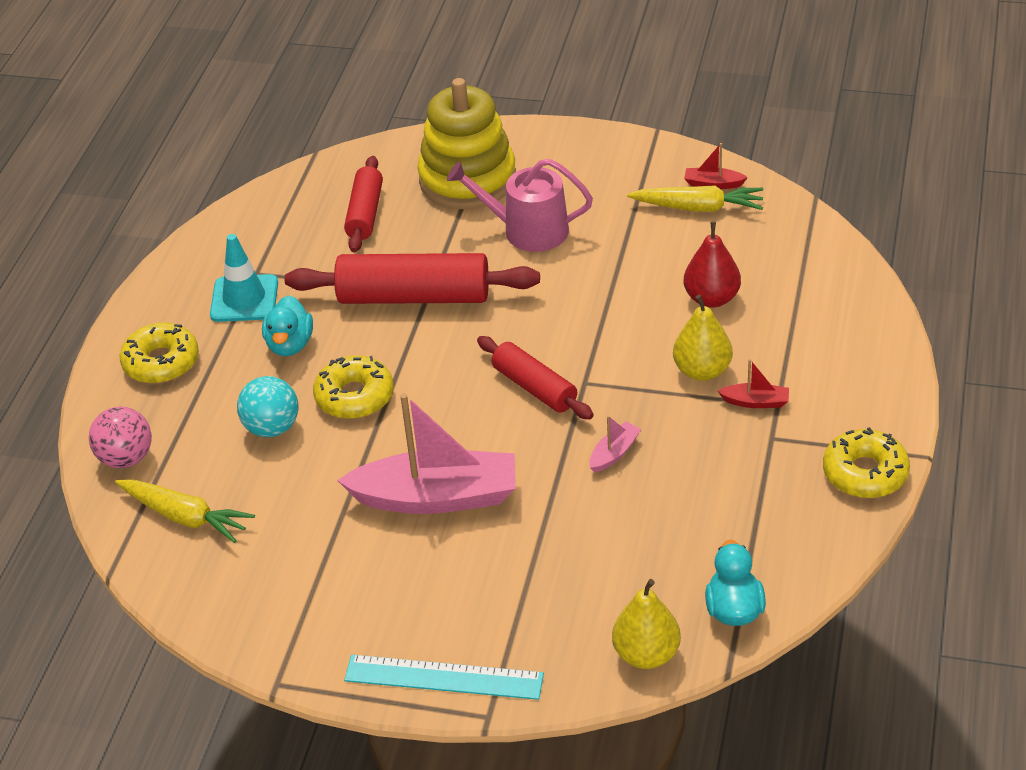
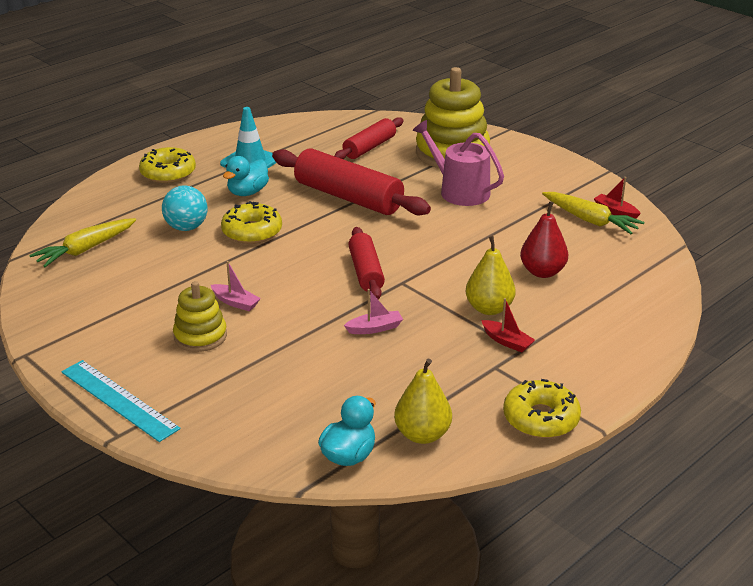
camera: 30 degrees right, 10 degrees down
pink ball [89,407,152,468] -> none
yellow carrot [115,479,255,543] -> yellow carrot turned 75 degrees clockwise [29,218,136,267]
pink boat [337,393,516,514] -> pink boat [211,261,261,311], size x0.41
yellow pear [612,579,681,669] -> yellow pear moved to [394,358,452,444]
none -> yellow stacking toy [173,281,227,352]

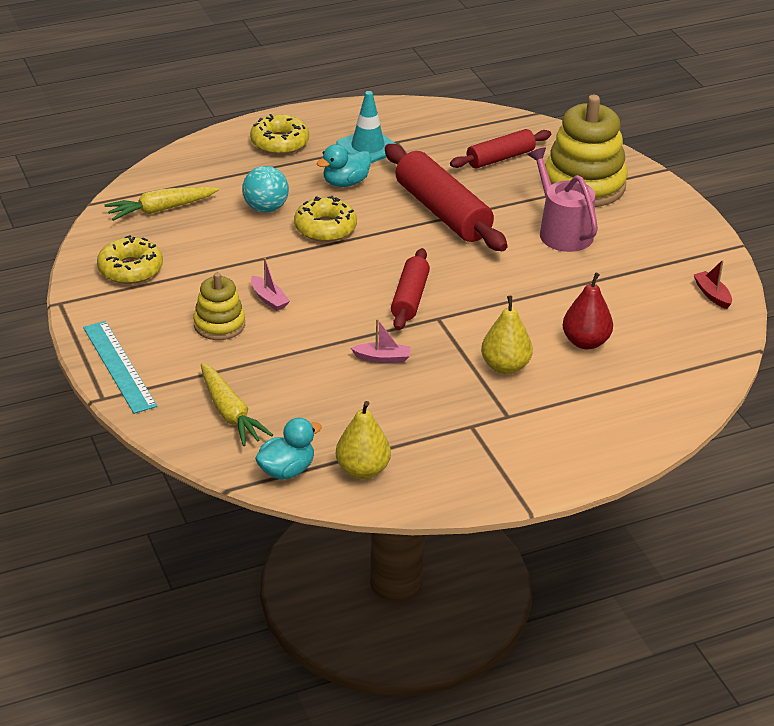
camera: 20 degrees right, 5 degrees up
red boat [481,298,535,352] -> none
yellow donut [503,379,581,438] -> yellow donut moved to [97,235,163,284]
yellow carrot [542,192,645,234] -> yellow carrot moved to [201,363,273,446]

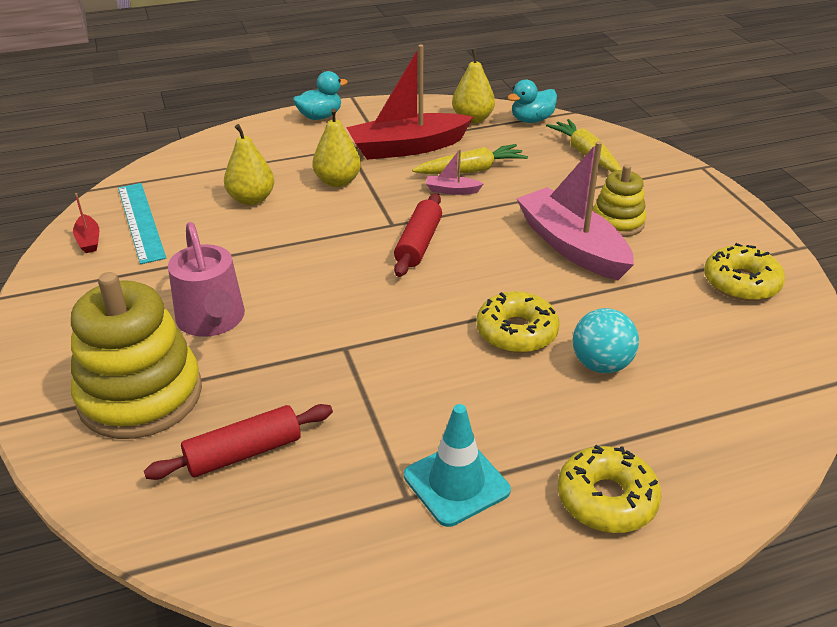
camera: 175 degrees left, 0 degrees up
turquoise ruler [83,321,157,414] -> turquoise ruler moved to [118,183,166,264]
yellow carrot [104,187,219,221] -> yellow carrot moved to [412,144,528,174]
pink boat [251,258,290,311] -> pink boat [516,141,634,280], size x2.41
turquoise duck [316,144,371,187] -> turquoise duck moved to [293,71,348,120]
red rolling pin [385,144,508,251] -> none
red pear [563,272,613,350] -> yellow pear [224,124,275,205]
none -> red boat [346,45,473,160]

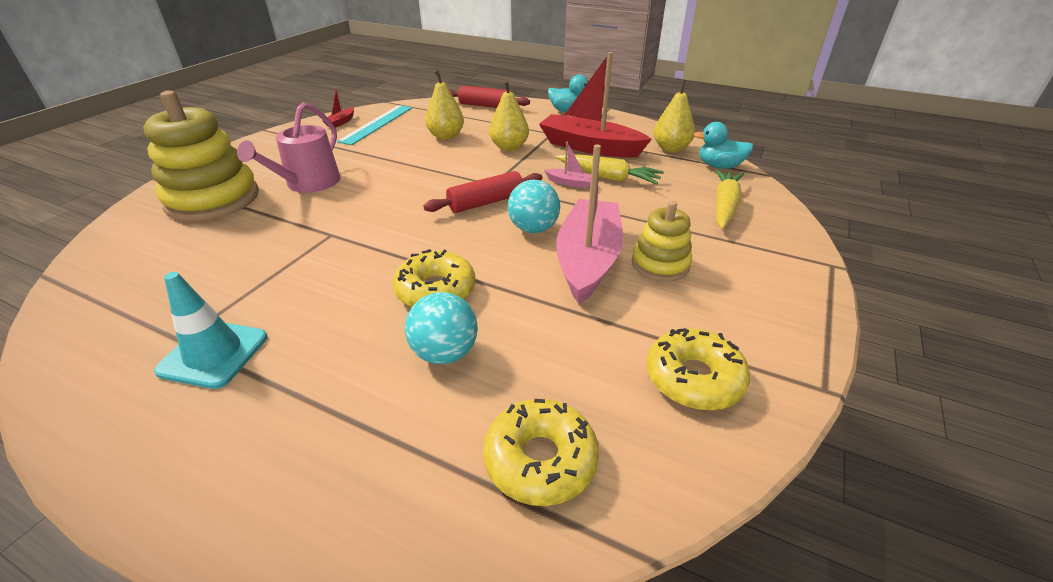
camera: 45 degrees right, 0 degrees up
red rolling pin [144,404,333,480] -> red rolling pin moved to [449,85,530,108]
pink boat [426,149,483,195] -> pink boat turned 150 degrees clockwise [544,142,591,189]
yellow donut [558,445,662,533] -> yellow donut moved to [483,399,599,506]
none -> turquoise ball [508,180,560,233]

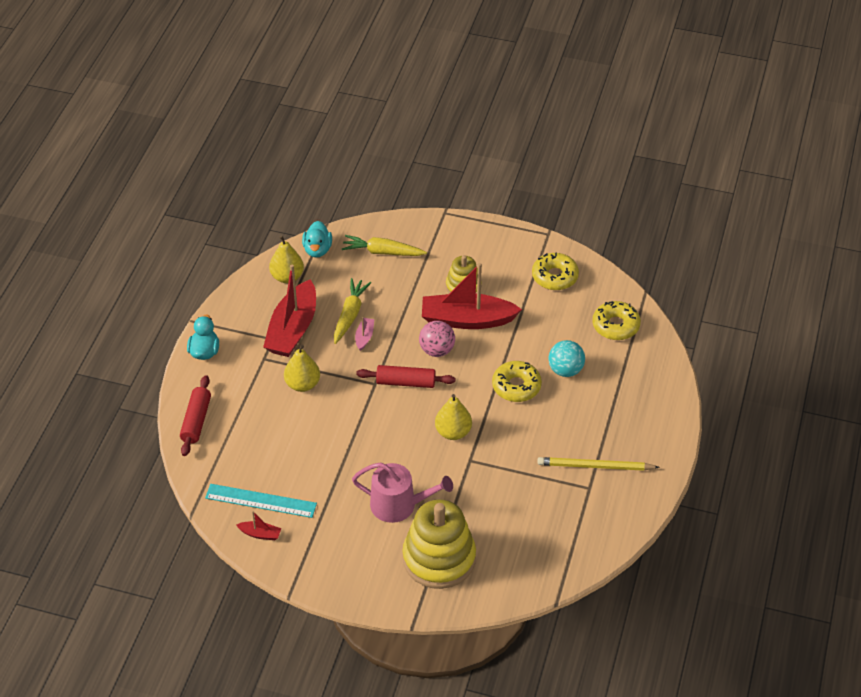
camera: 100 degrees left, 10 degrees up
turquoise traffic cone [154,272,267,389] -> yellow pencil [537,457,660,471]
red rolling pin [423,171,542,213] -> red rolling pin turned 45 degrees counterclockwise [356,365,455,388]
yellow pear [425,70,464,140] -> yellow pear moved to [435,394,472,440]
turquoise ball [508,180,560,233] -> pink ball [419,321,455,357]
pink boat [556,144,623,304] -> red boat [422,263,522,329]

